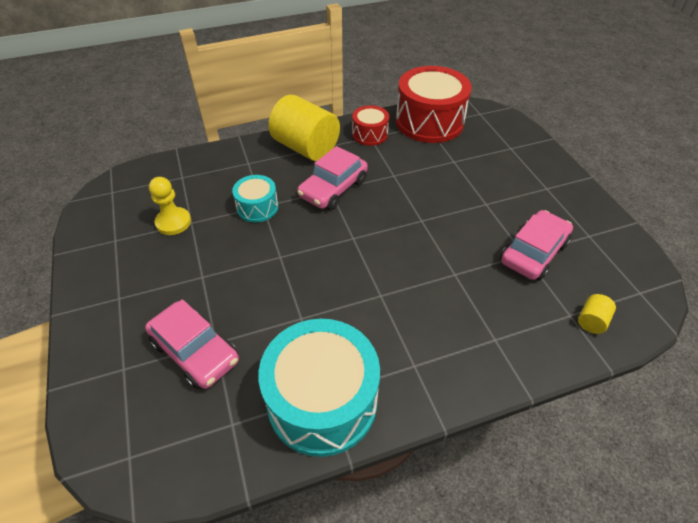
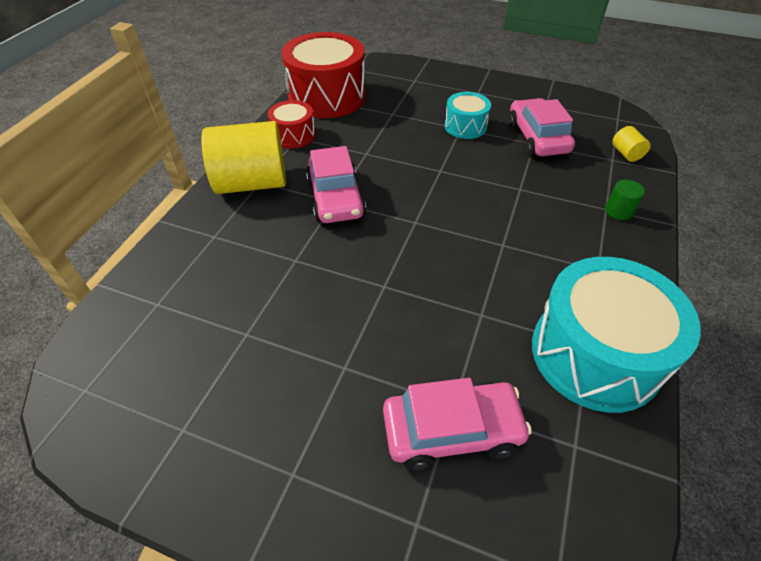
camera: 50 degrees left, 0 degrees up
yellow pawn [149,177,191,235] -> none
turquoise drum [232,175,278,222] -> turquoise drum moved to [444,92,491,139]
none -> green cylinder [605,180,645,220]

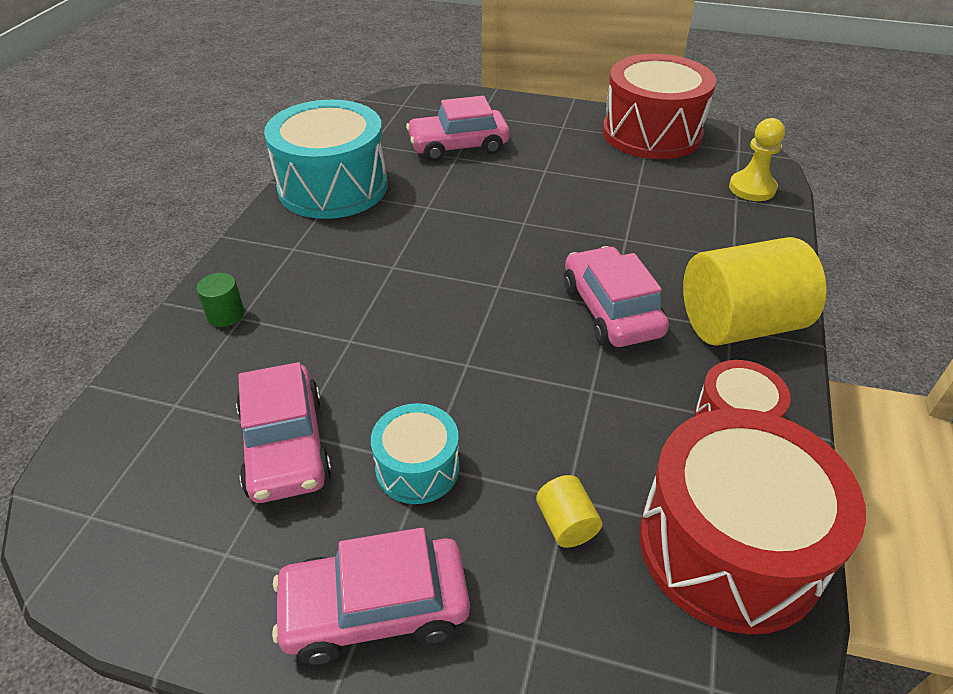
camera: 175 degrees right, 5 degrees down
yellow cylinder [612,126,650,162] -> yellow cylinder moved to [536,475,602,548]
none -> pink car [272,528,470,665]
none -> red drum [603,54,716,159]
none -> yellow pawn [729,118,785,201]

